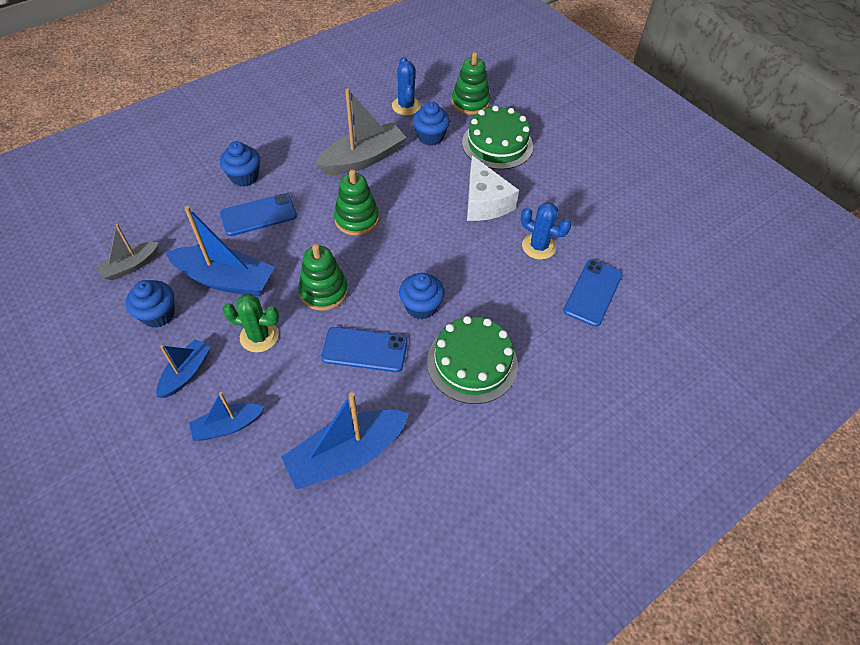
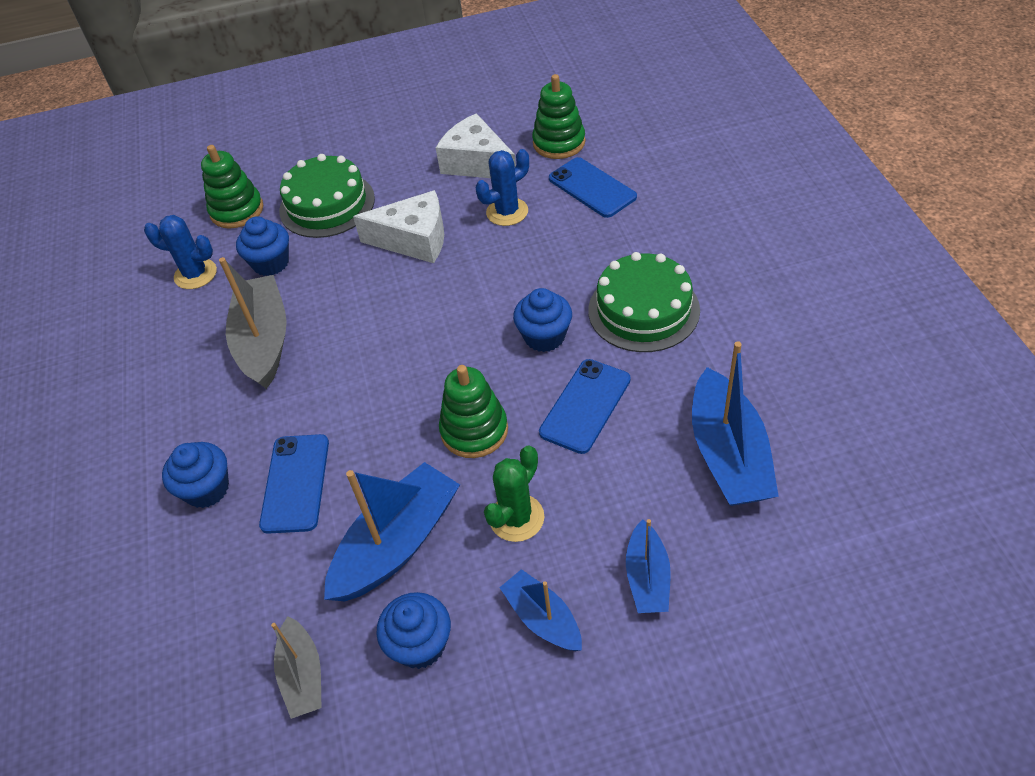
camera: 60 degrees left, 5 degrees down
green stacking toy [334,169,379,236] -> green stacking toy moved to [532,74,585,159]
none -> white cheese [436,113,516,178]

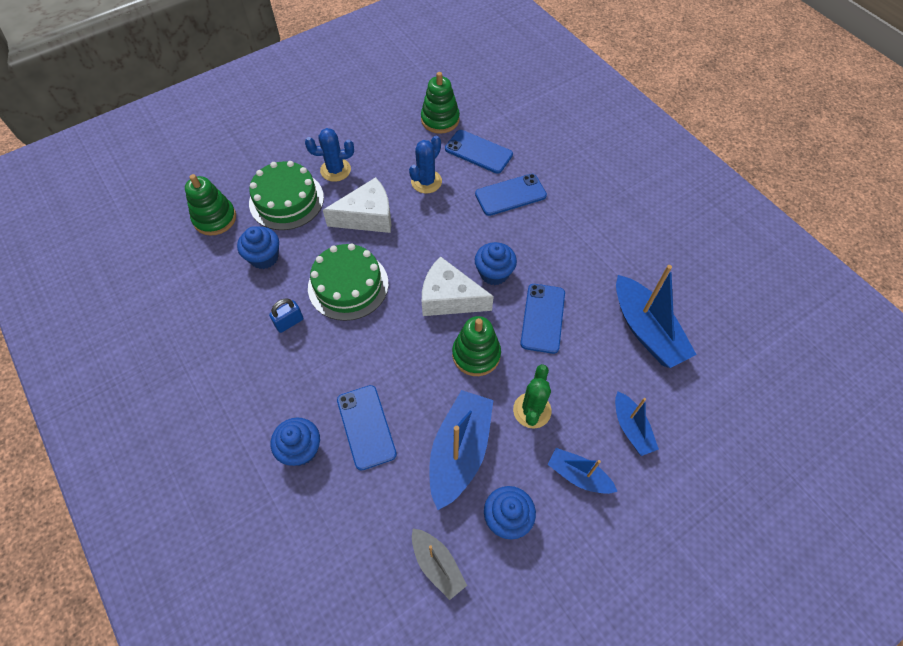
camera: 25 degrees left, 10 degrees up
blue cactus [144,215,217,289] -> blue cactus moved to [305,128,354,182]
grey boat [219,257,287,389] -> blue padlock [269,298,304,333]
white cheese [436,113,516,178] -> white cheese moved to [422,256,494,316]
green cake [588,252,700,352] -> green cake moved to [308,243,389,321]
none -> blue phone [475,174,547,216]

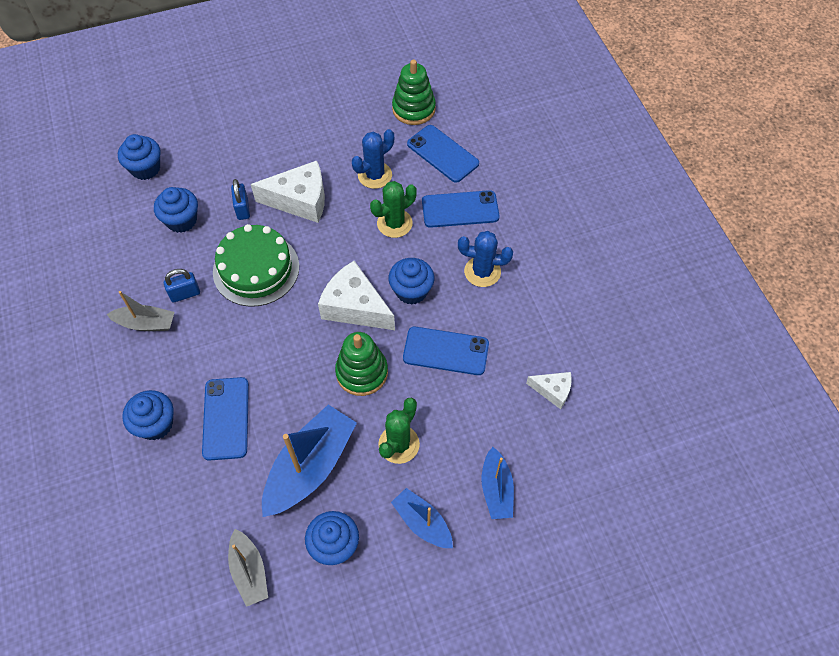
camera: 15 degrees right, 0 degrees up
green stacking toy [185,174,236,236] -> blue cupcake [118,134,161,180]
green cake [249,161,324,230] -> none
blue cactus [305,128,354,182] -> blue cactus moved to [458,231,513,287]
blue phone [520,284,565,354] -> blue phone turned 75 degrees clockwise [403,327,489,375]
blue boat [616,265,697,368] -> white cheese [526,372,572,409]
none -> grey boat [107,291,174,331]
none -> blue padlock [231,179,250,220]
none -> green cactus [370,181,417,238]

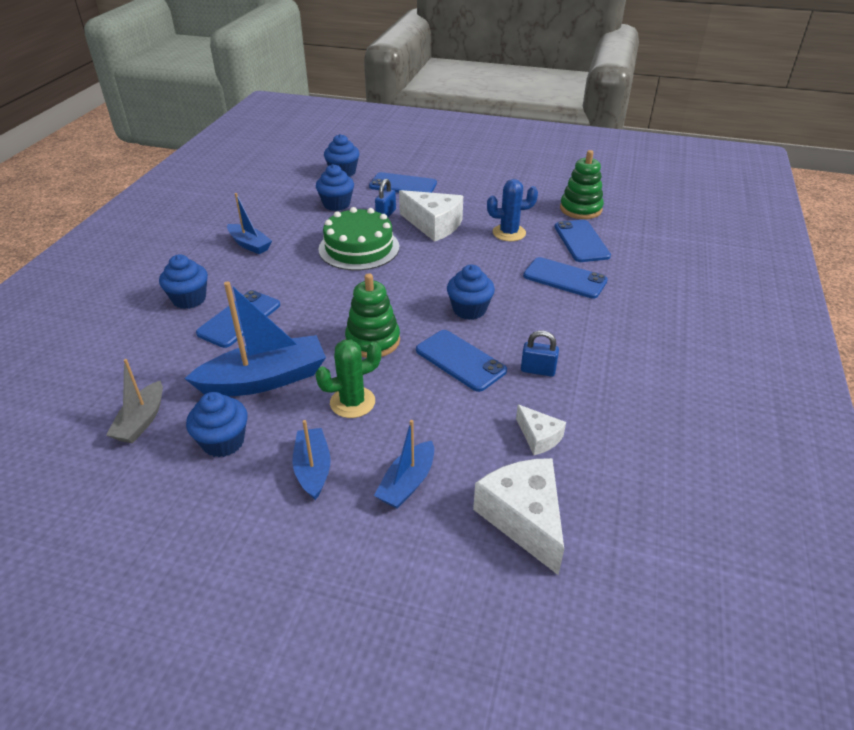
camera: 35 degrees right, 20 degrees down
grey boat [107,291,174,331] -> blue boat [227,193,272,254]
blue padlock [164,269,200,302] -> blue padlock moved to [521,331,559,377]
white cheese [318,261,395,330] -> white cheese moved to [473,458,564,575]
green cactus [370,181,417,238] -> none
blue cactus [458,231,513,287] -> none
none -> blue phone [369,172,437,193]

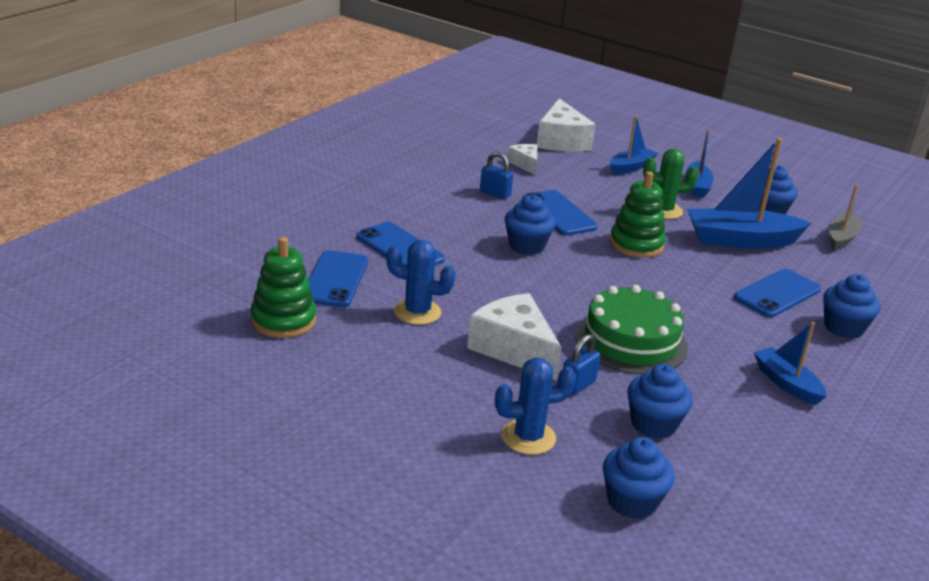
camera: 165 degrees left, 10 degrees down
blue phone [369,172,437,193] -> blue cactus [495,357,576,455]

